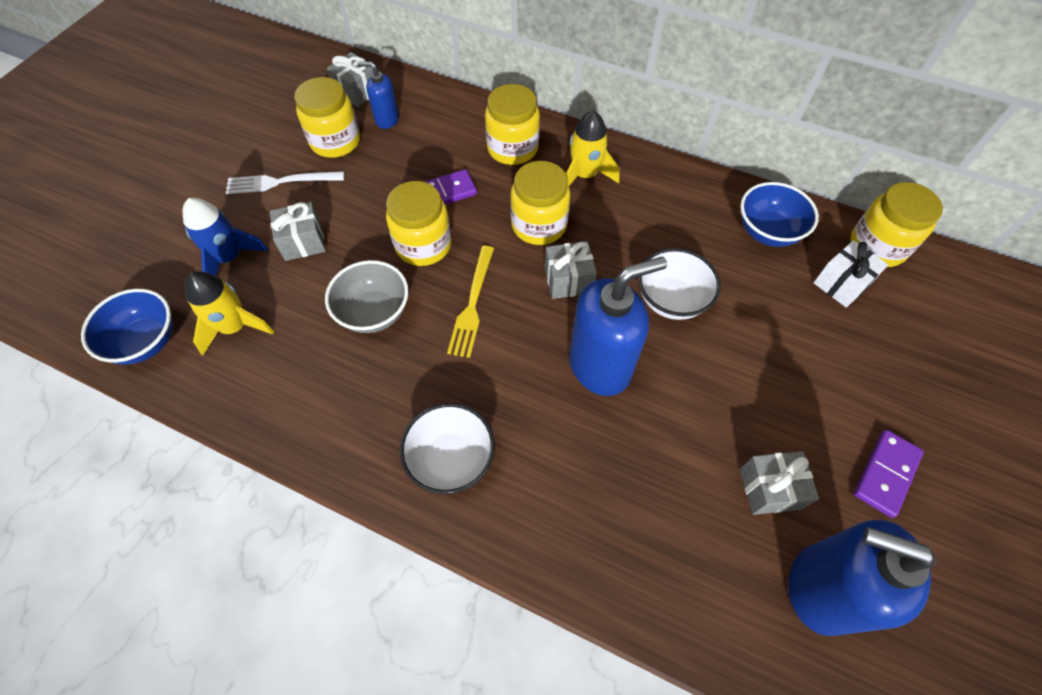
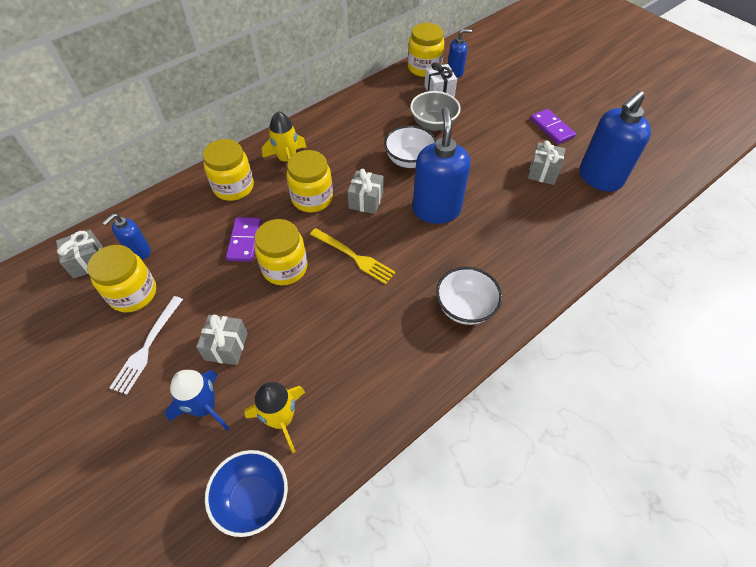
camera: 65 degrees left, 5 degrees down
grey bowl [325,260,409,333] -> grey bowl moved to [410,91,461,131]
blue bowl [740,182,819,247] -> none
none -> blue soap dispenser [448,29,472,77]

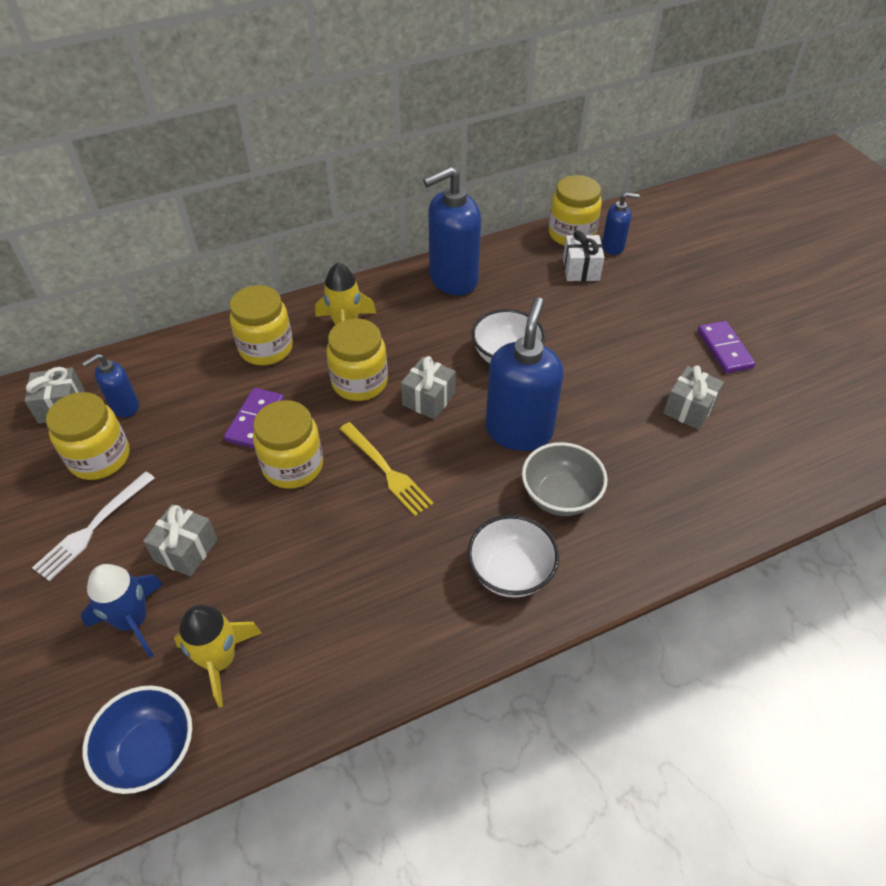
camera: 15 degrees right, 5 degrees down
grey bowl [410,91,461,131] -> grey bowl moved to [522,442,607,516]
blue soap dispenser [579,91,651,192] -> blue soap dispenser moved to [423,167,481,296]

